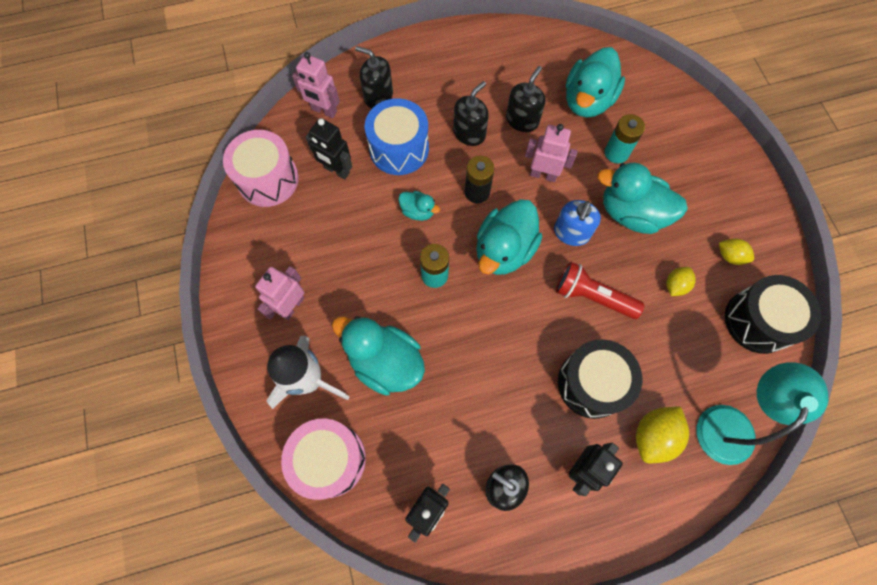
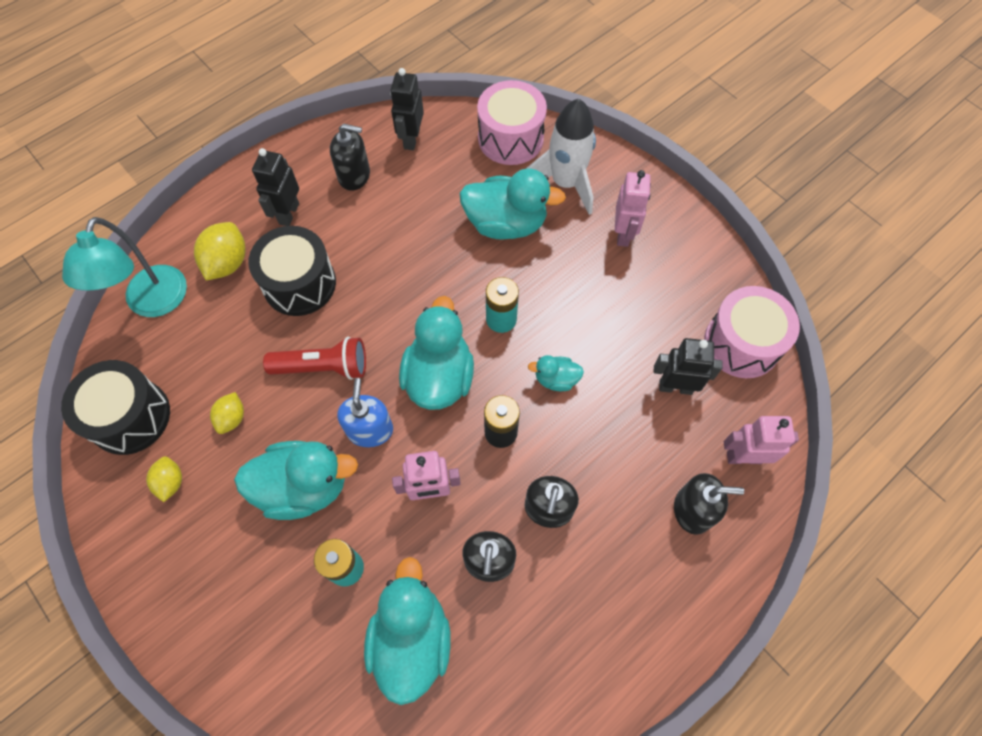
camera: 155 degrees right, 5 degrees down
blue drum [365,98,429,175] -> none
yellow lemon [719,238,754,265] -> yellow lemon turned 75 degrees clockwise [146,456,182,502]

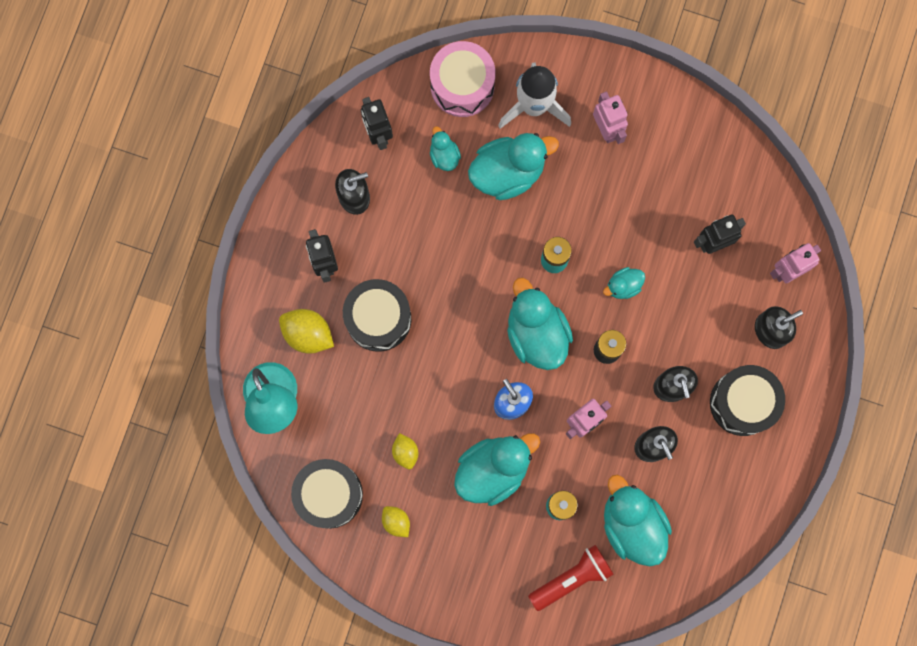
camera: 30 degrees left, 15 degrees up
yellow lemon [194,222,245,281] -> yellow lemon turned 45 degrees counterclockwise [279,309,334,354]
red flashlight [263,337,366,380] -> red flashlight moved to [528,545,614,611]
pink drum [704,286,800,378] -> none
none -> turquoise duck [430,126,461,171]
none -> black drum [710,365,785,436]

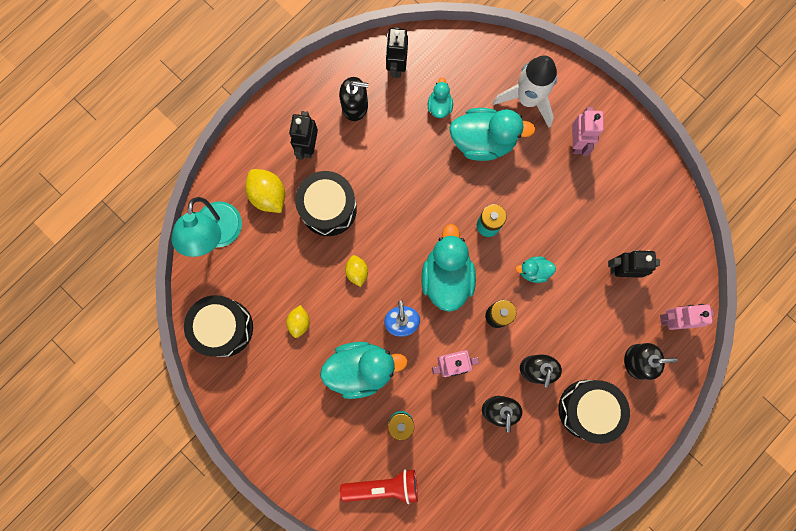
camera: 25 degrees right, 0 degrees up
yellow lemon [382,506,410,537] -> yellow lemon moved to [345,255,368,287]
pink drum [430,41,496,117] -> none
turquoise duck [604,475,672,567] -> none

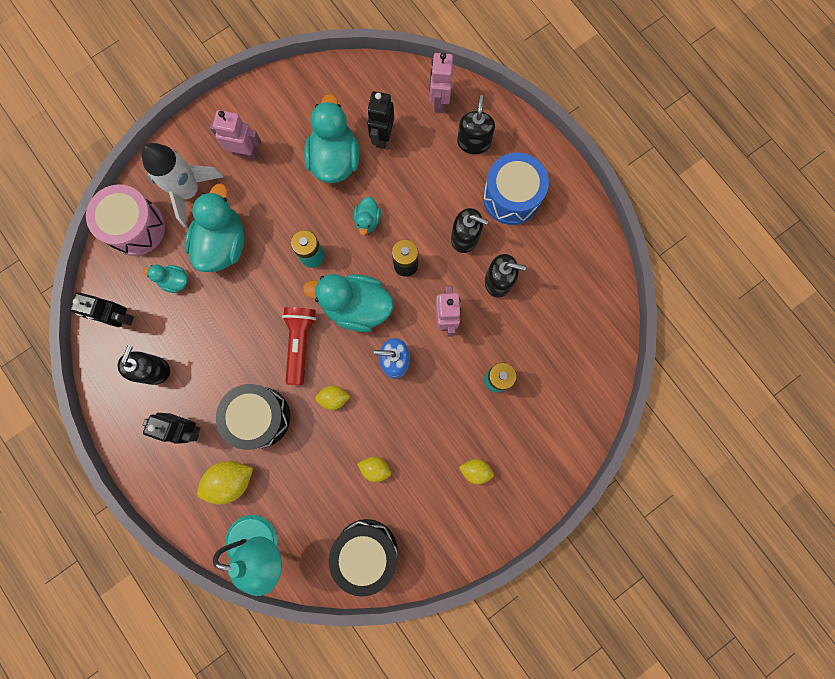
camera: 80 degrees left, 0 degrees up
turquoise duck [320,342,408,399] -> turquoise duck moved to [304,94,359,183]
red flashlight [340,469,418,504] -> red flashlight moved to [282,307,316,385]
black drum [559,380,630,444] -> blue drum [483,153,549,225]
none -> pink drum [86,184,165,256]
none -> yellow lemon [459,459,494,484]

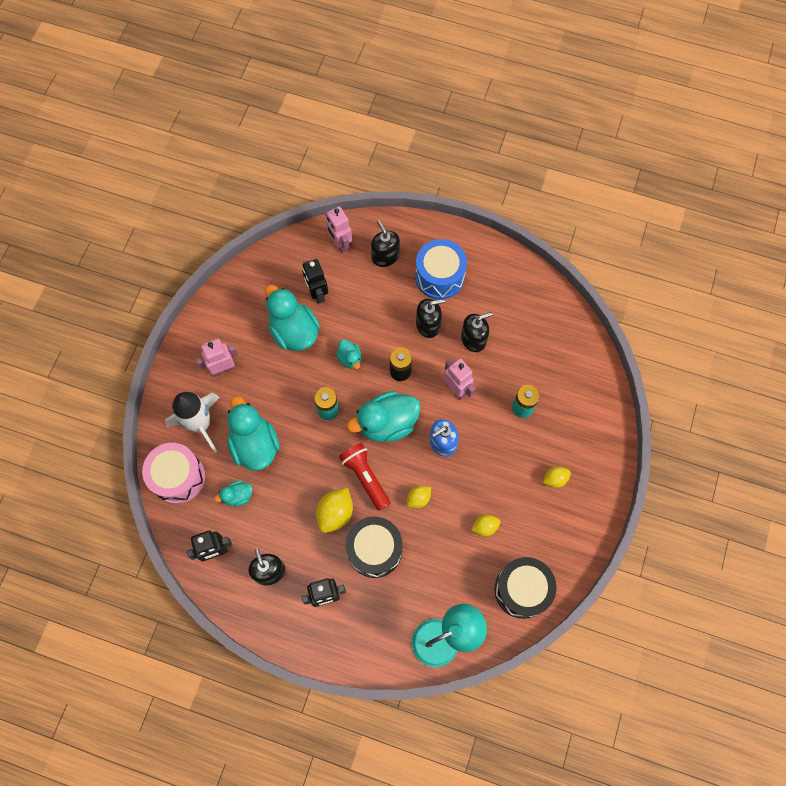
camera: 35 degrees left, 10 degrees down
yellow lemon [197,461,253,505] -> yellow lemon moved to [316,488,353,533]

